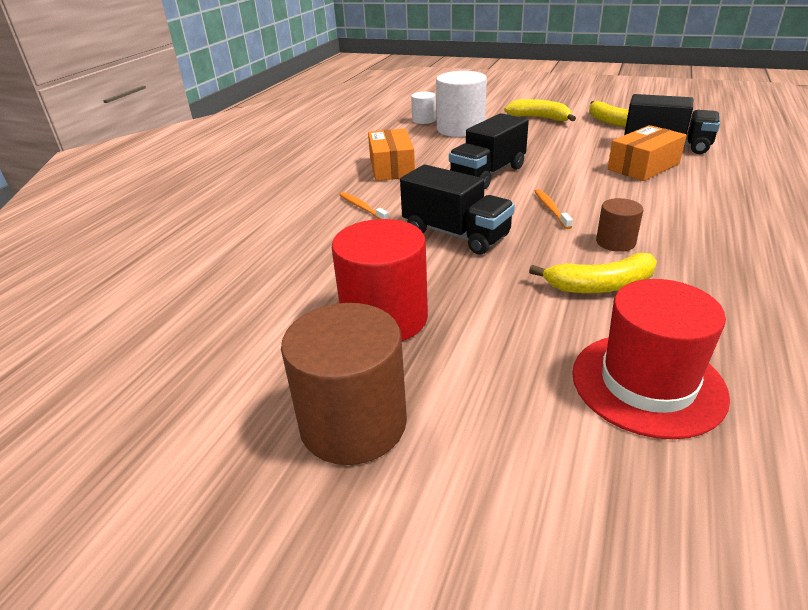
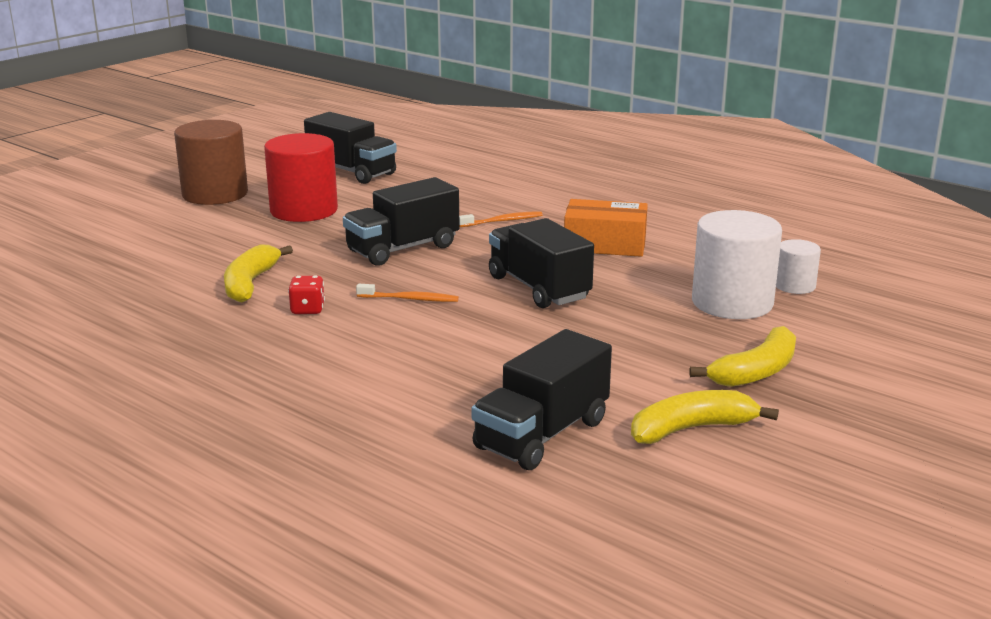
camera: 105 degrees right, 10 degrees down
red hat [572,279,730,439] -> none
brown cylinder [596,198,643,252] -> red dice [288,275,325,314]
orange box [608,125,687,181] -> none
none -> black truck [304,112,397,184]

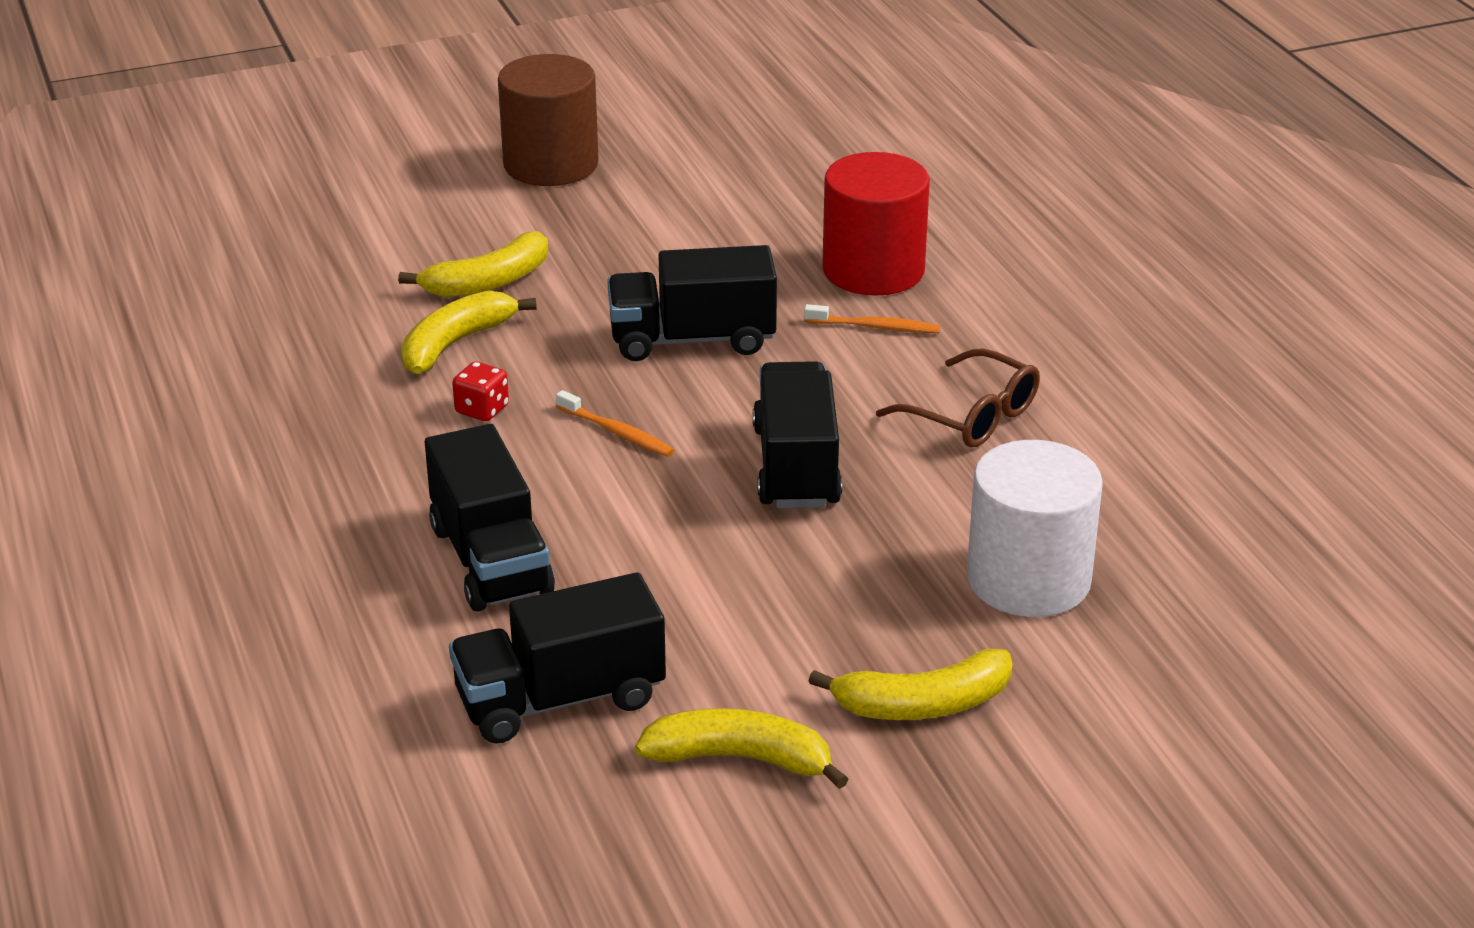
camera: 30 degrees right, 10 degrees up
red cylinder [264,133,338,222] -> red cylinder moved to [822,152,930,296]
black truck [304,112,397,184] -> black truck moved to [425,424,555,612]
orange box [564,199,648,257] -> brown glasses [876,348,1040,448]
white cylinder [776,239,821,294] -> none
none -> yellow banana [398,231,548,298]

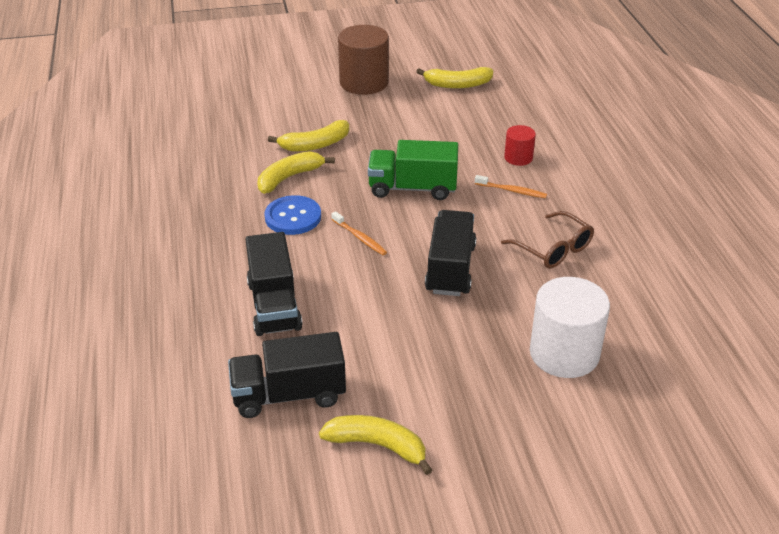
camera: 10 degrees right, 5 degrees up
red dice [452,362,509,421] -> blue button [264,195,321,235]
black truck [607,245,777,361] -> green truck [368,140,458,200]
yellow banana [809,649,1012,720] -> yellow banana moved to [416,67,493,88]
red cylinder [822,152,930,296] -> red cylinder [504,125,536,166], size x0.52

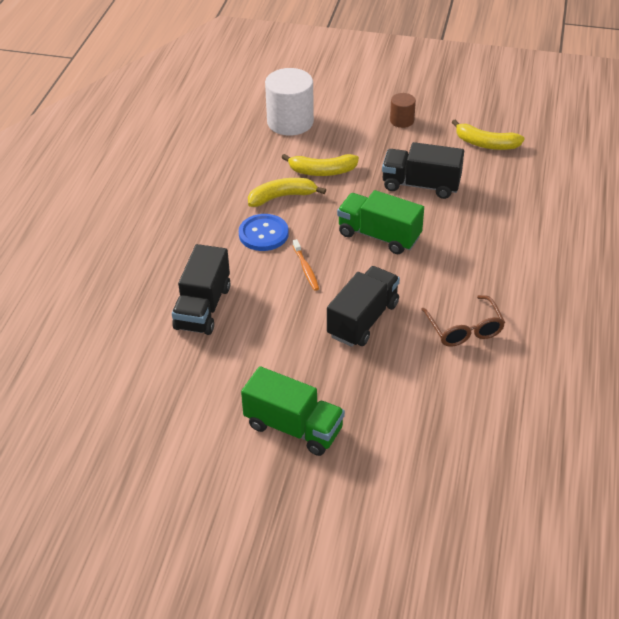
camera: 25 degrees right, 5 degrees up
black truck [228,332,346,418] -> black truck moved to [382,142,464,199]
yellow banana [319,415,432,475] -> none
brown cylinder [338,25,389,95] -> brown cylinder [390,93,416,128], size x0.52
orange toothbrush [475,175,547,198] -> none
red cylinder [504,125,536,166] -> none
white cylinder [530,277,610,378] -> white cylinder moved to [265,68,314,136]
none -> green truck [241,366,345,456]

